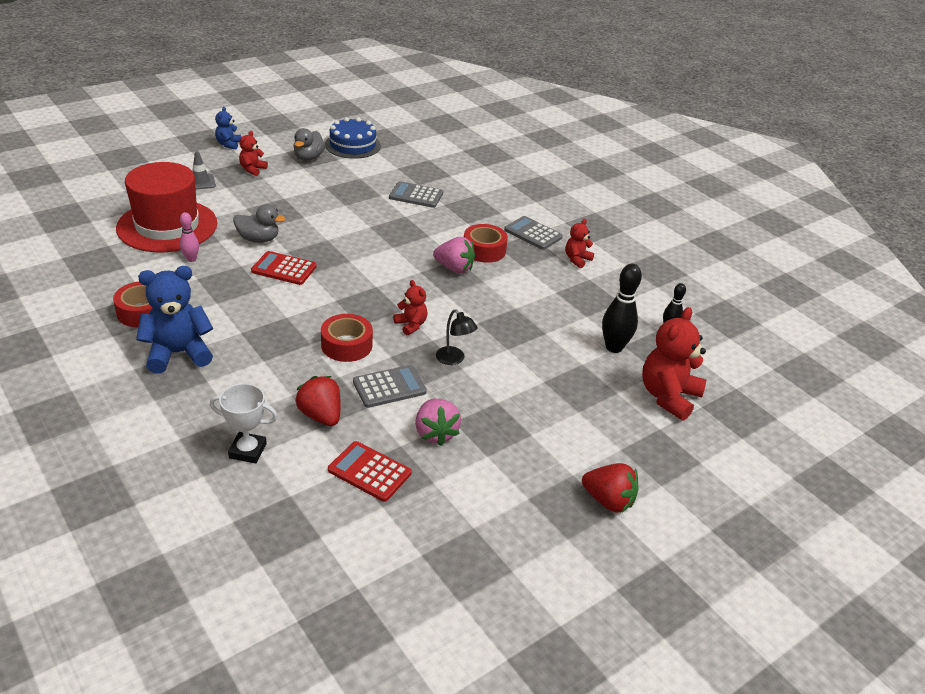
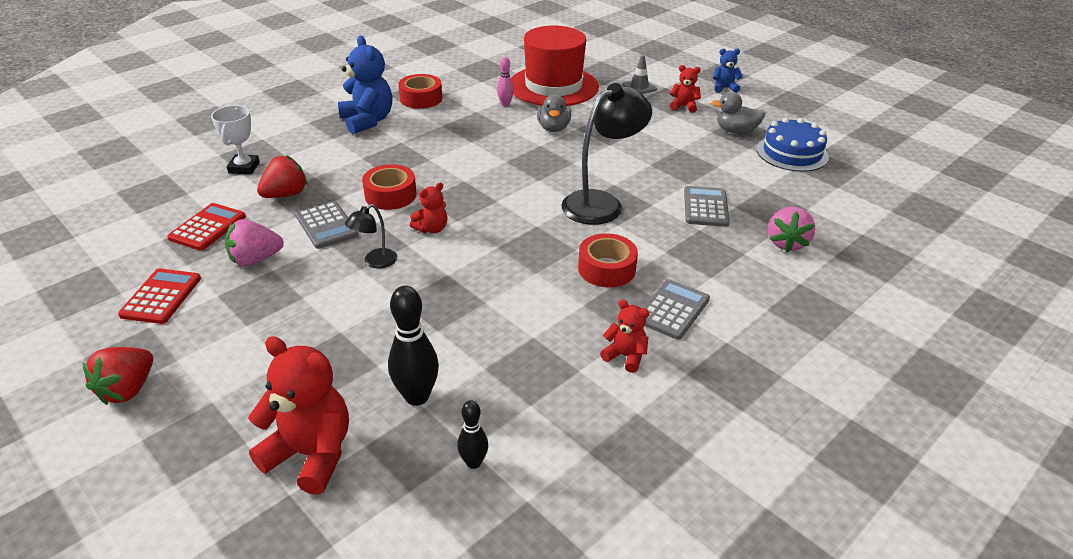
camera: 85 degrees right, 0 degrees up
red calculator [251,251,317,285] -> red calculator moved to [118,268,201,324]
pink strawberry [433,237,475,273] -> pink strawberry moved to [768,207,815,253]
none -> black lamp [561,83,652,225]

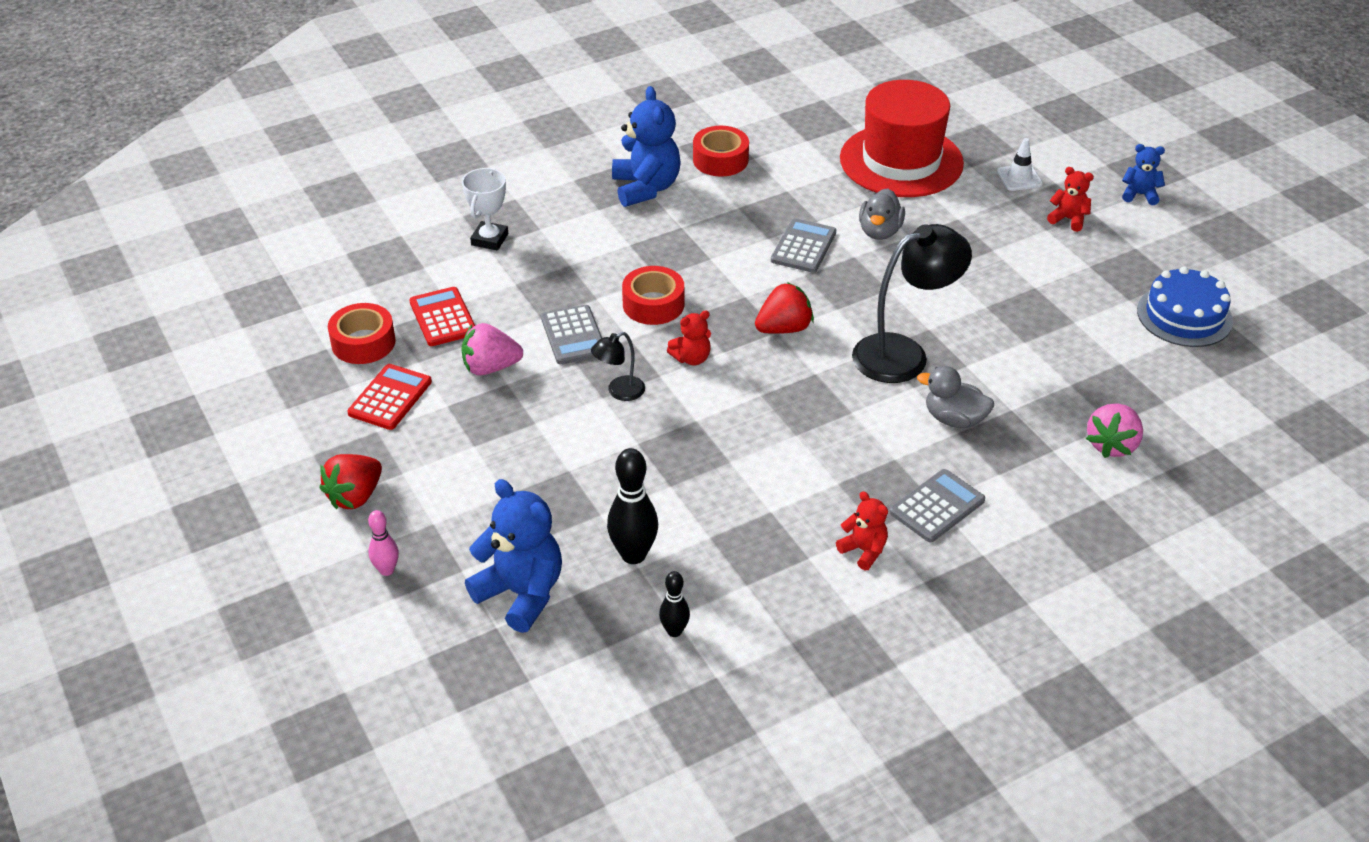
camera: 15 degrees right, 5 degrees up
red calculator [167,203,246,251] -> red calculator turned 60 degrees counterclockwise [409,287,475,346]
red teddy bear [248,336,349,495] -> blue teddy bear [465,479,562,633]
red strawberry [257,155,307,198] -> red strawberry moved to [755,282,814,334]
pink bowling pin [497,57,514,106] -> pink bowling pin moved to [368,510,399,576]
red tape [578,233,638,288] -> red tape moved to [328,303,396,364]
grey traffic cone [622,55,657,94] -> white traffic cone [997,138,1043,191]
grey calculator [684,186,730,227] -> grey calculator moved to [771,218,836,273]
grey duck [711,92,766,134] -> grey duck moved to [917,366,994,428]

